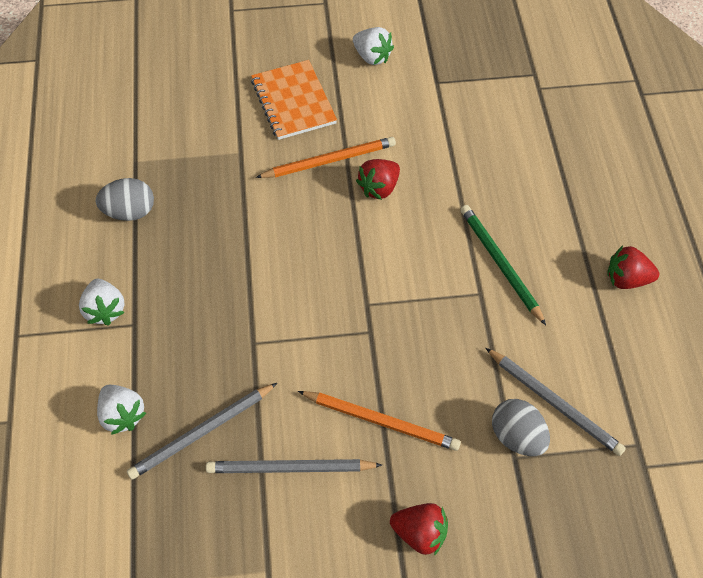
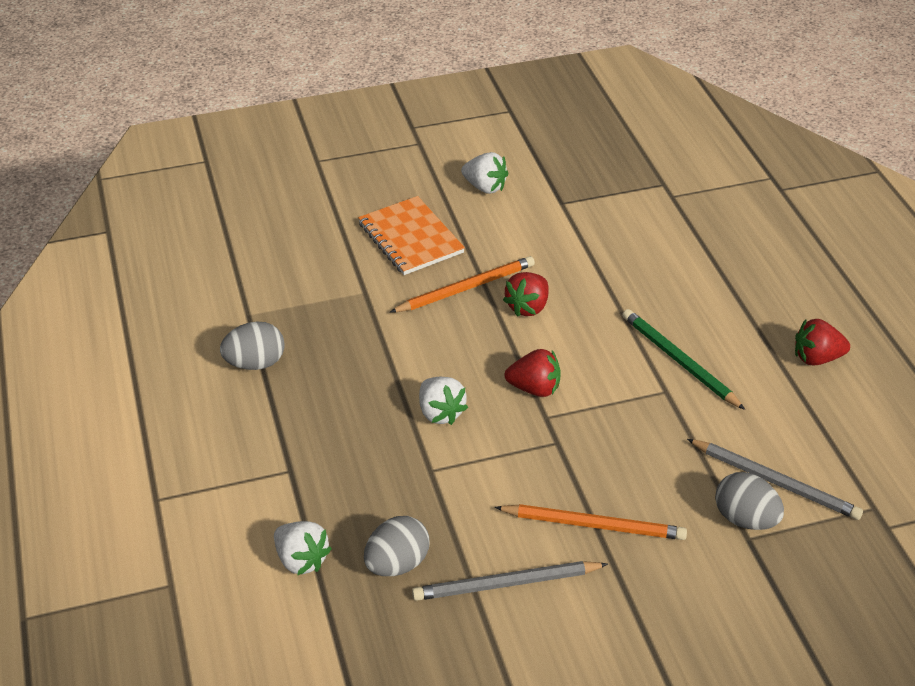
camera: 10 degrees left, 15 degrees down
white strawberry [79,279,125,325] -> white strawberry moved to [419,377,468,425]
grey pencil [127,383,277,480] -> grey egg [364,516,429,576]
red strawberry [390,503,448,556] -> red strawberry moved to [505,349,561,397]

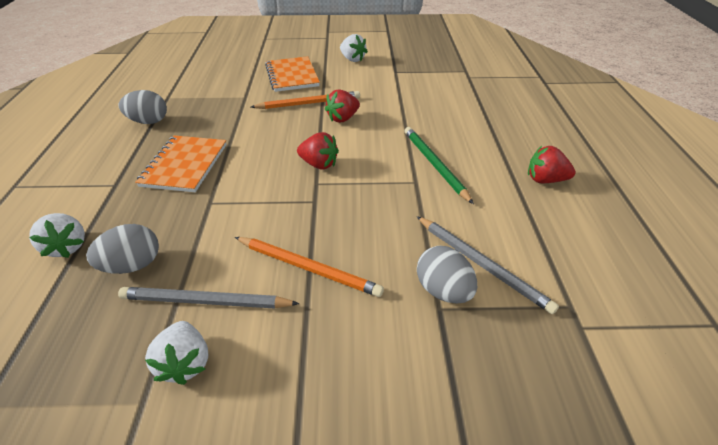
camera: 15 degrees right, 0 degrees up
white strawberry [419,377,468,425] -> white strawberry moved to [145,321,208,385]
none -> orange notebook [135,135,227,192]

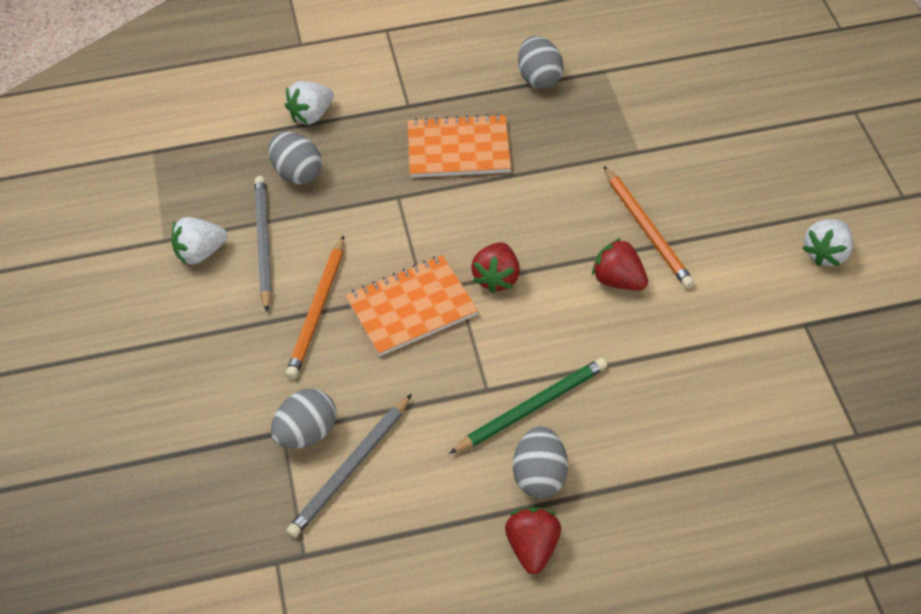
camera: 80 degrees right, 10 degrees up
orange notebook [265,56,320,92] -> orange notebook moved to [345,255,478,356]
none -> grey egg [513,426,568,498]

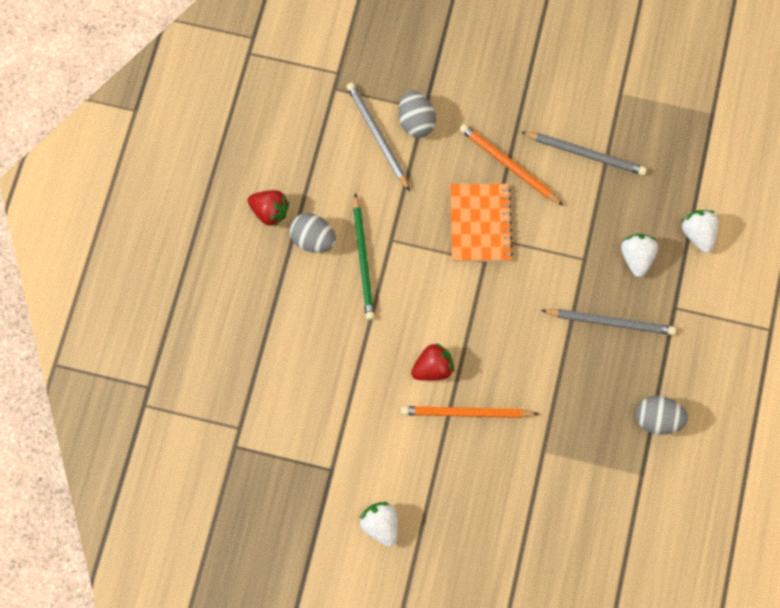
camera: 115 degrees right, 20 degrees up
white strawberry [171,217,227,264] -> white strawberry moved to [621,234,658,277]
grey egg [268,132,322,184] -> none
orange notebook [408,114,511,178] -> grey pencil [541,309,676,335]
red strawberry [471,242,520,294] -> none

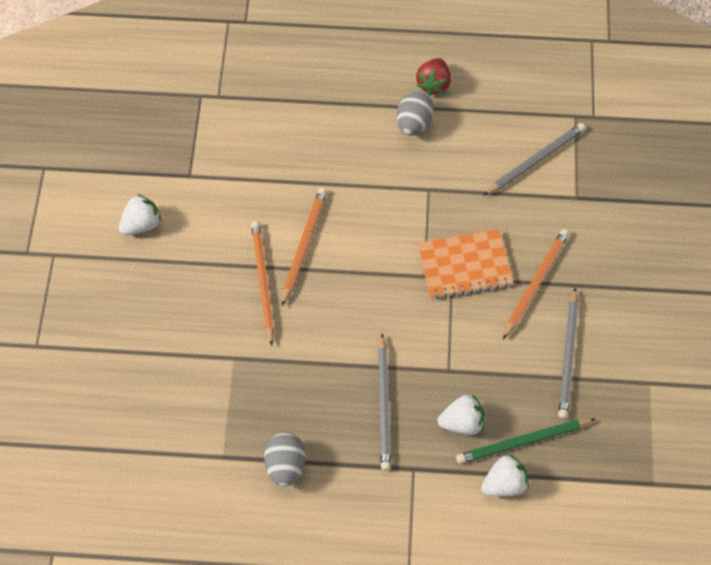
camera: 80 degrees right, 10 degrees down
green pencil [353,193,375,320] -> green pencil moved to [456,418,596,464]
grey egg [399,90,436,138] -> none
red strawberry [411,343,454,381] -> orange pencil [282,188,327,306]

